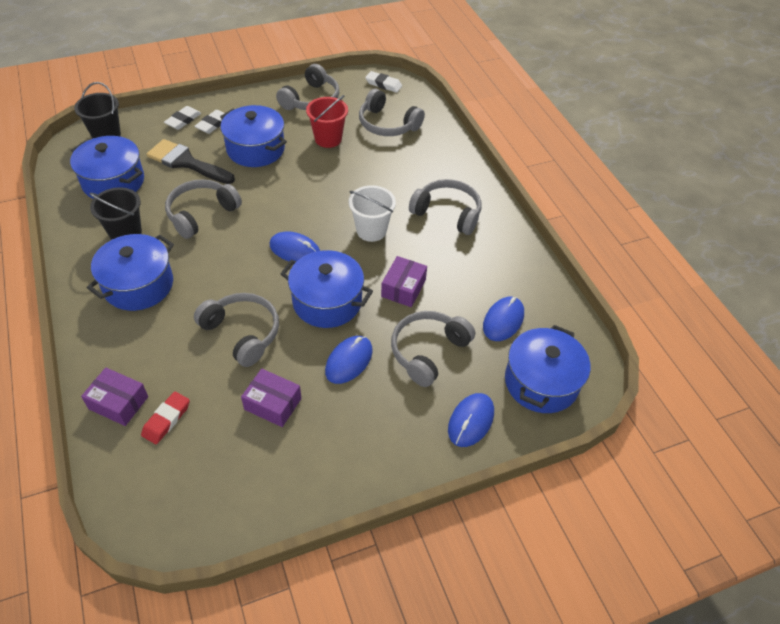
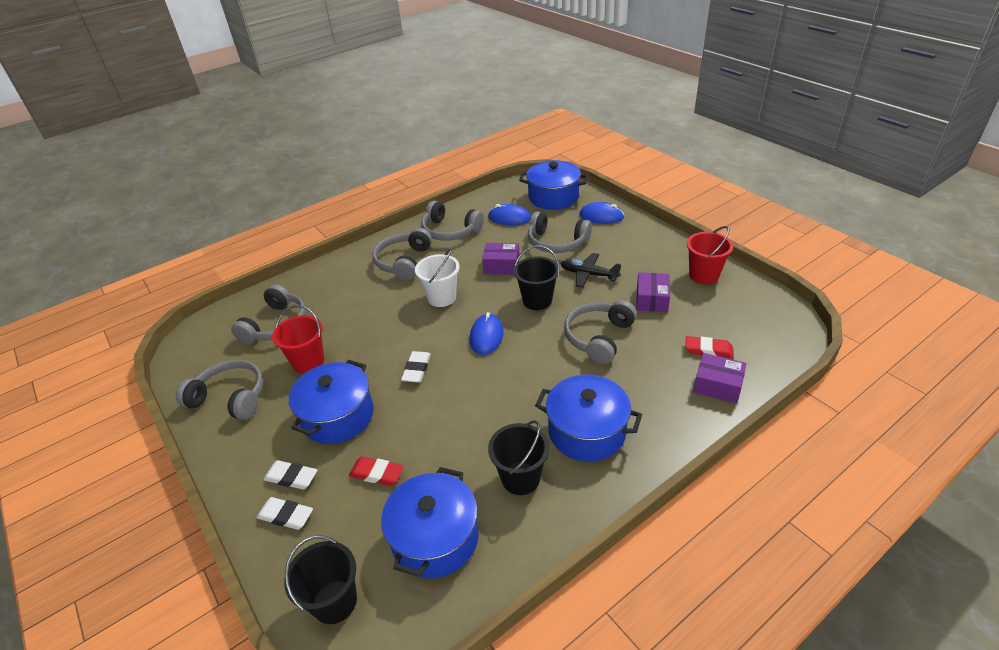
camera: 100 degrees left, 10 degrees down
purple box [81,368,148,426] -> purple box turned 75 degrees counterclockwise [693,353,747,403]
black brush [146,139,235,184] -> red eraser [349,457,404,486]
grey headphones [165,179,242,239] -> grey headphones moved to [421,201,484,241]
blue pot [281,250,373,328] -> black bucket [514,245,560,310]
blue mouse [325,336,373,384] -> black plane [560,253,621,288]
white eraser [365,71,402,93] -> white eraser moved to [401,351,431,383]
none -> red bucket [687,226,733,284]

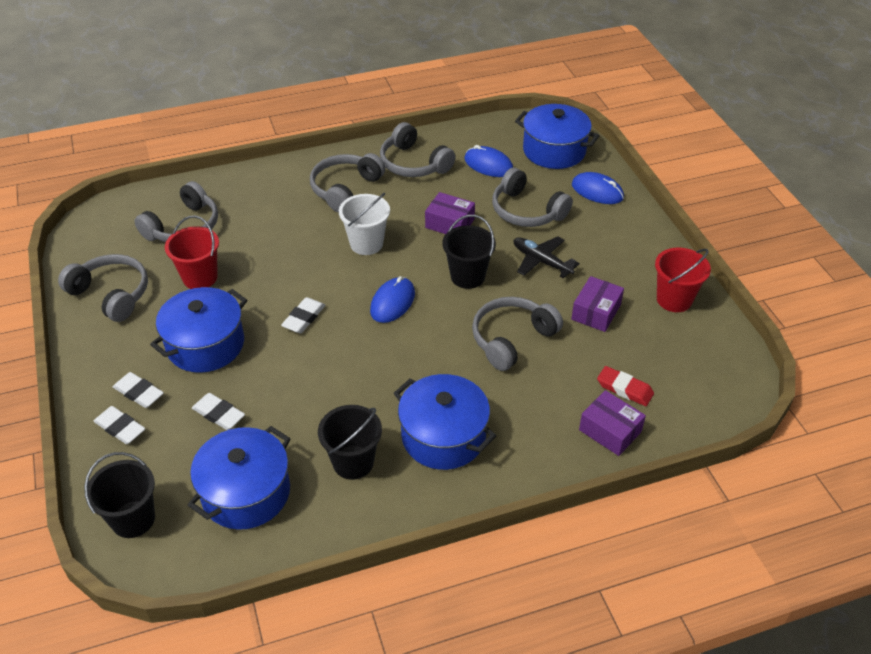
camera: 15 degrees right, 5 degrees up
red eraser [349,457,404,486] -> white eraser [192,393,245,430]

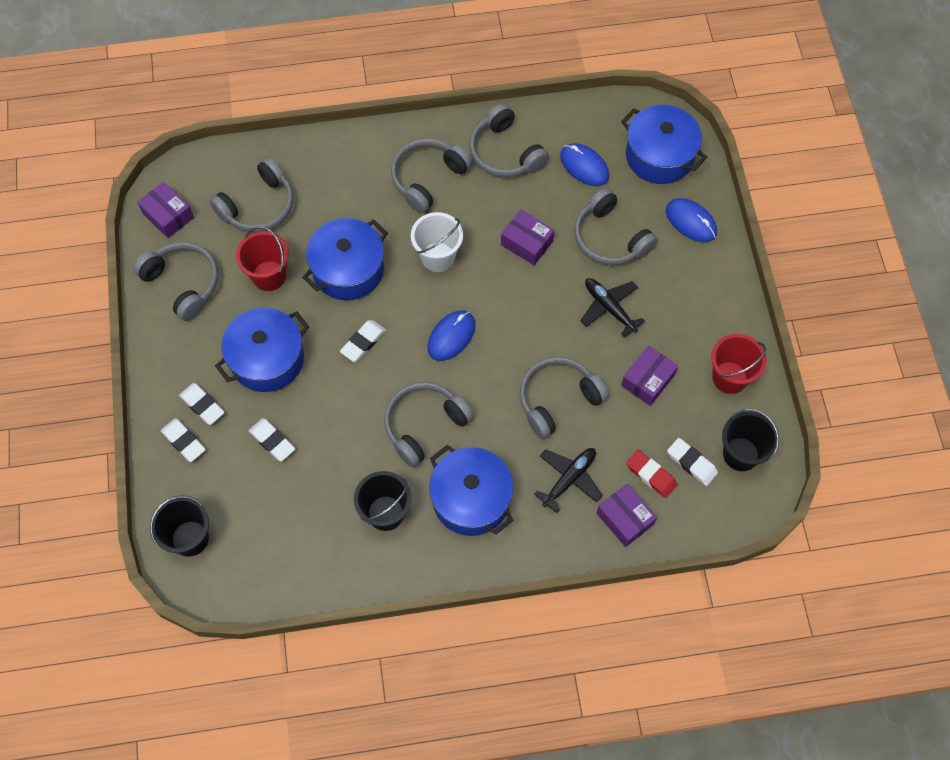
camera: 10 degrees right, 20 degrees up
blue pot [188,426,291,530] -> blue pot moved to [302,218,388,300]
black bucket [442,215,496,289] -> black bucket moved to [722,409,779,471]
none -> purple box [137,182,194,238]
none -> grey headphones [384,382,474,467]
none -> black plane [534,448,603,513]
none -> white eraser [667,438,718,486]

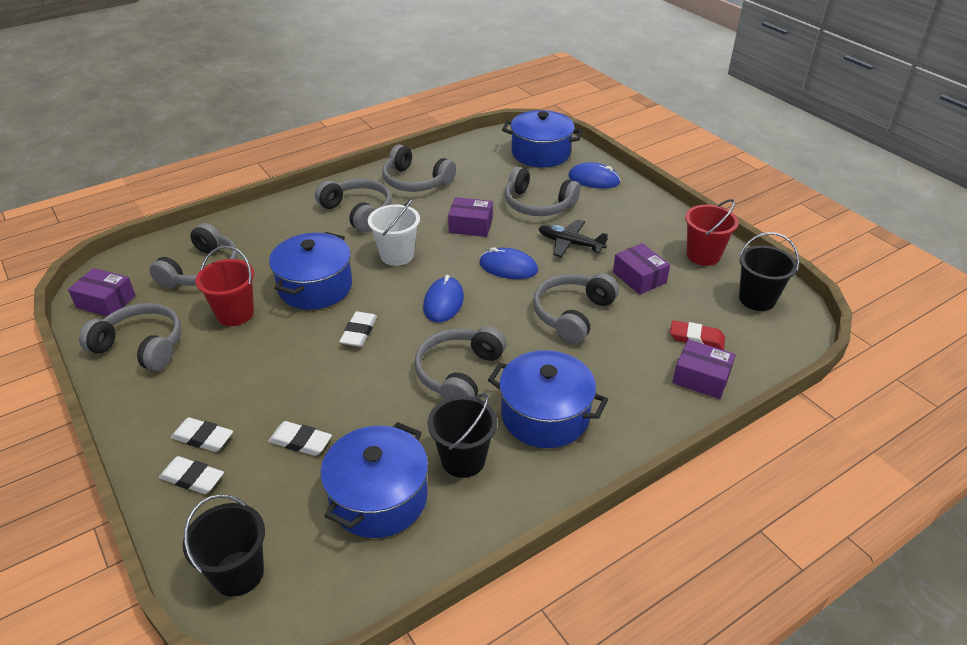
camera: 25 degrees left, 25 degrees down
blue pot [215,308,309,392] -> blue pot moved to [320,422,428,538]
grey headphones [391,139,472,213] -> grey headphones turned 120 degrees clockwise [315,179,392,232]
black plane [534,448,603,513] -> none
blue mouse [560,143,609,186] -> blue mouse moved to [479,247,538,279]
purple box [621,346,678,406] -> purple box turned 45 degrees counterclockwise [613,243,670,295]
white eraser [667,438,718,486] -> none

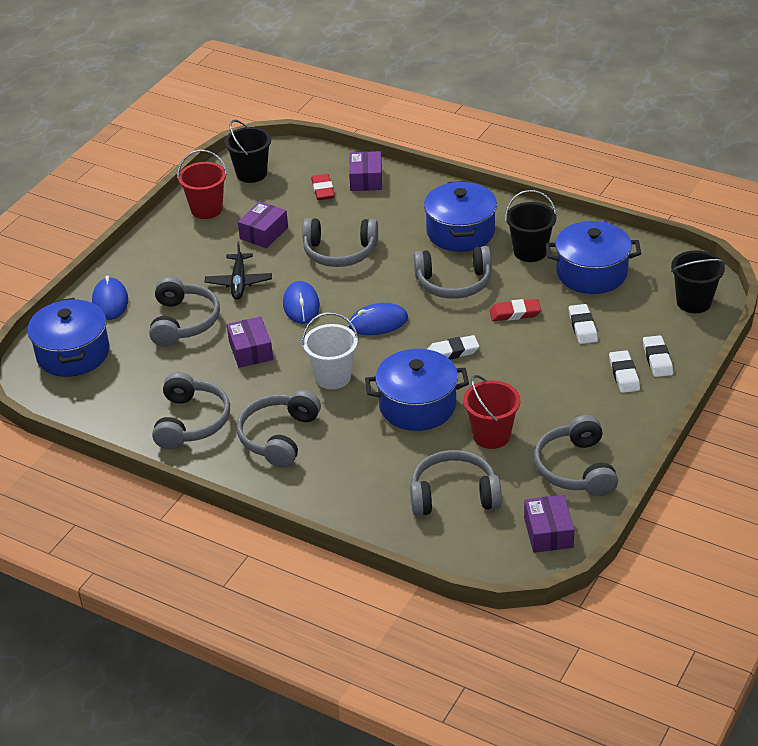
camera: 115 degrees left, 0 degrees up
none -> red eraser [489,299,541,321]

